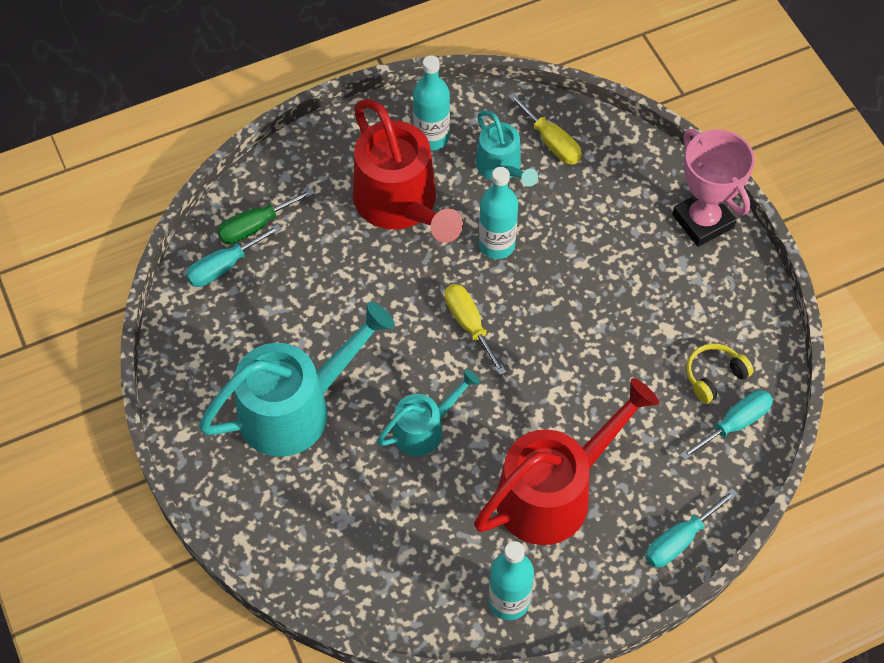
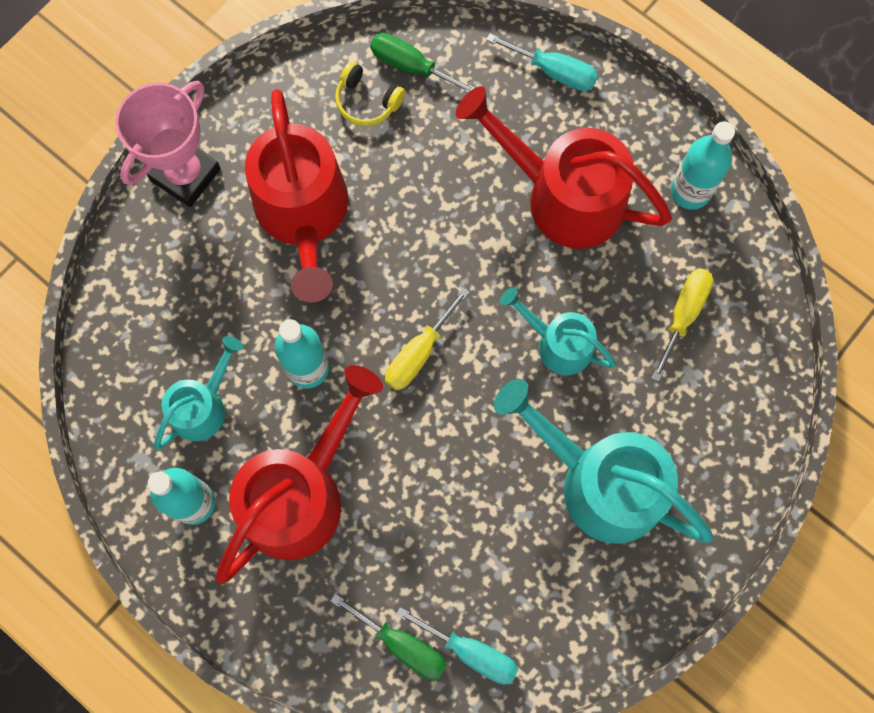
camera: 115 degrees left, 15 degrees up
yellow screwdriver [508,93,582,164] -> yellow screwdriver moved to [651,268,713,382]
turquoise screwdriver [680,390,773,460] -> green screwdriver [370,33,475,93]
none -> red watering can [245,89,349,303]

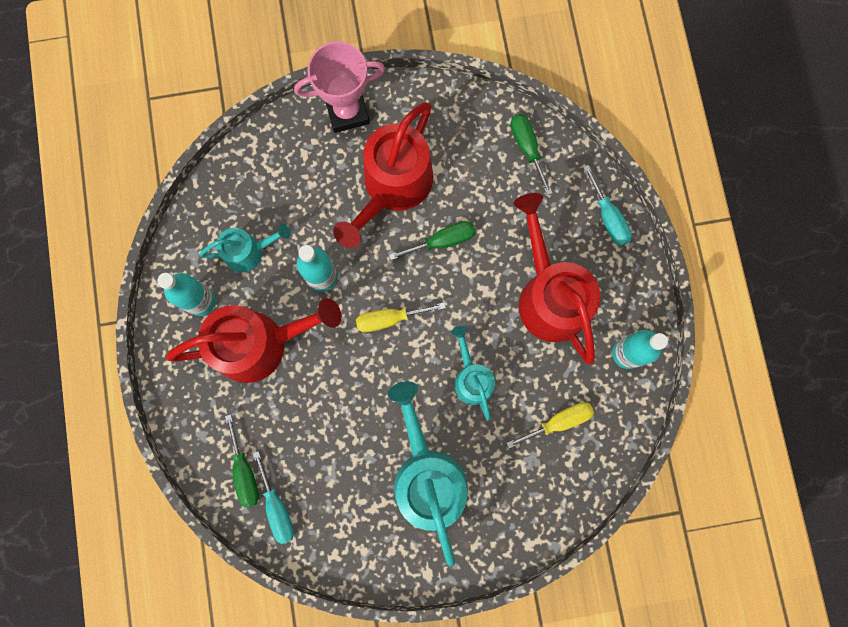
camera: 40 degrees right, 5 degrees up
yellow headphones [335,61,405,126] -> none
none -> green screwdriver [389,221,475,260]

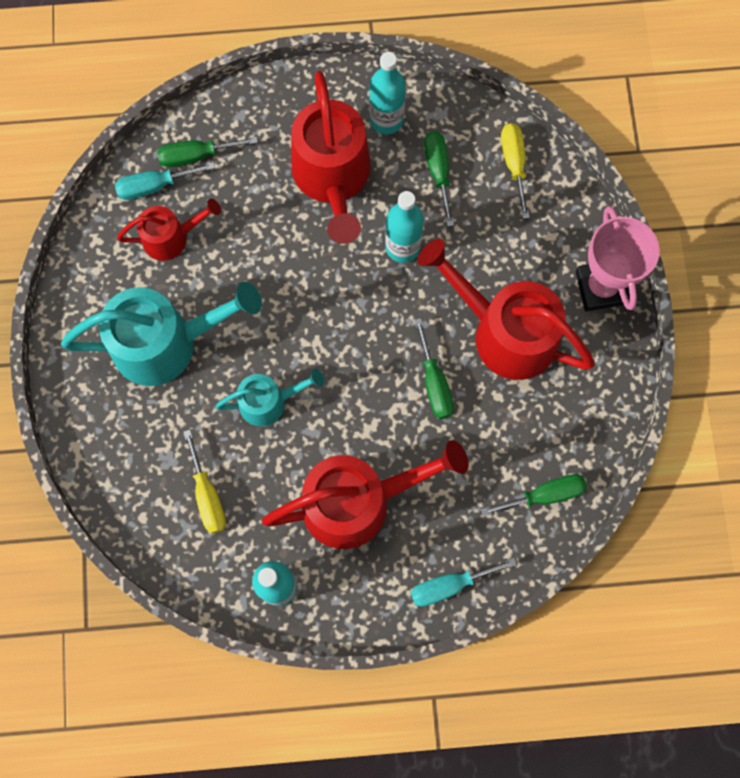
camera: 95 degrees right, 5 degrees down
turquoise watering can [199,224,291,272] -> green screwdriver [424,131,454,227]
yellow screwdriver [356,302,446,332] -> yellow screwdriver moved to [501,123,530,219]
none -> red watering can [117,199,221,261]

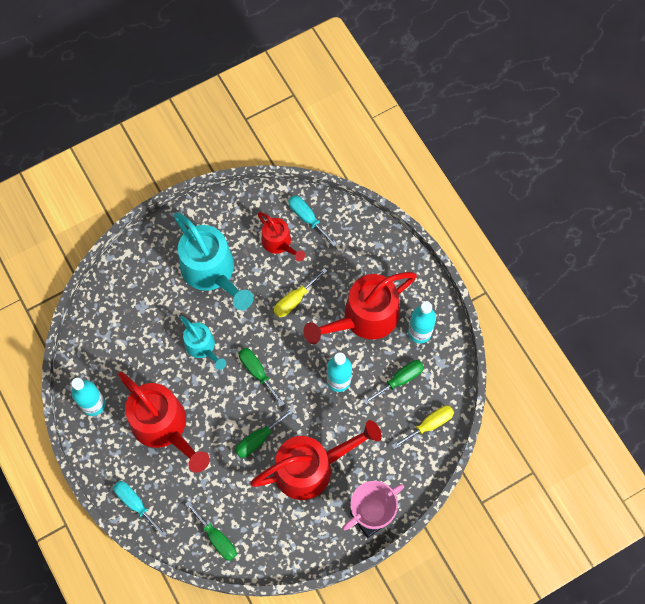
camera: 65 degrees right, 5 degrees down
green screwdriver [157,136,258,167] -> green screwdriver moved to [239,348,285,406]
yellow screwdriver [183,430,226,534] -> yellow screwdriver moved to [274,268,327,317]
red watering can [417,239,595,380] -> red watering can turned 60 degrees clockwise [250,420,382,500]

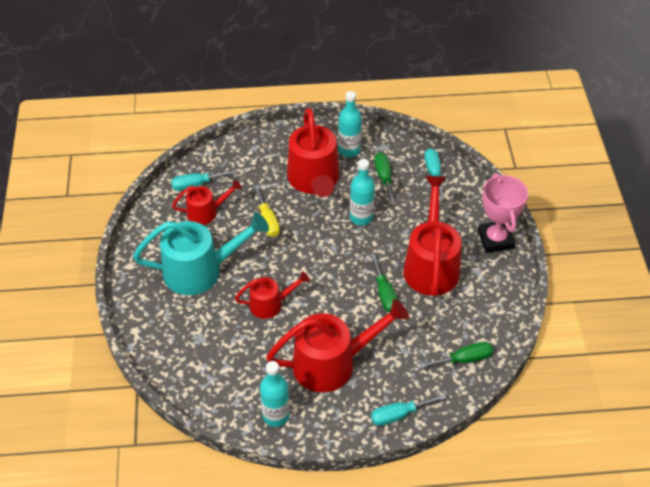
camera: 65 degrees left, 20 degrees down
turquoise watering can [180,316,226,370] -> red watering can [235,272,310,319]
green screwdriver [239,348,285,406] -> none
yellow screwdriver [392,405,454,449] -> turquoise screwdriver [424,148,445,200]

